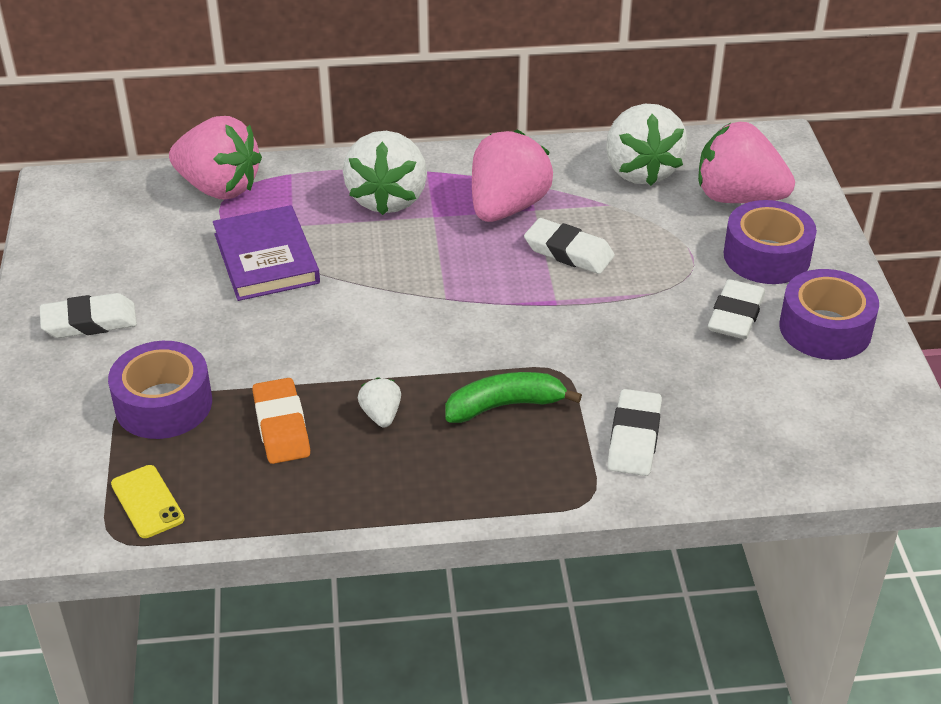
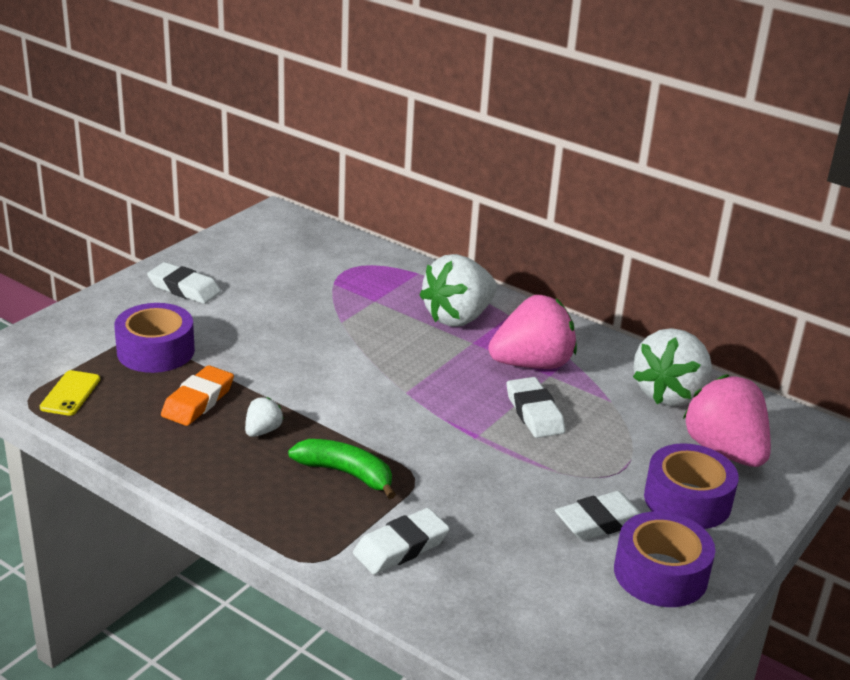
camera: 40 degrees right, 10 degrees down
pink strawberry [169,116,262,199] -> none
purple book [213,205,320,301] -> none

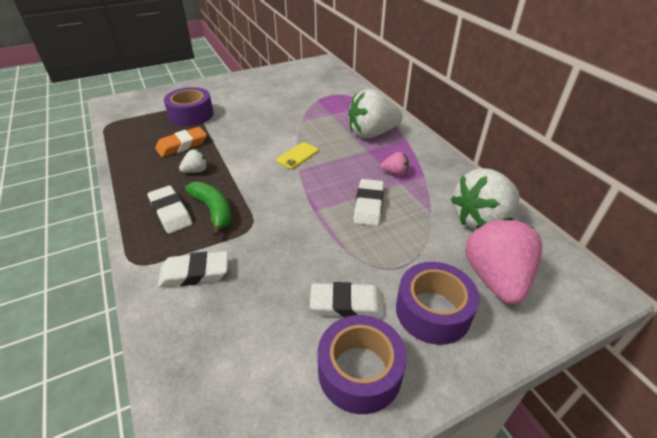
camera: 30 degrees right, 10 degrees up
yellow phone [40,370,100,416] -> yellow phone moved to [276,142,319,169]
white eraser [147,262,221,304] -> white eraser moved to [148,185,192,234]
pink strawberry [488,295,577,369] -> pink strawberry [381,152,409,176], size x0.45

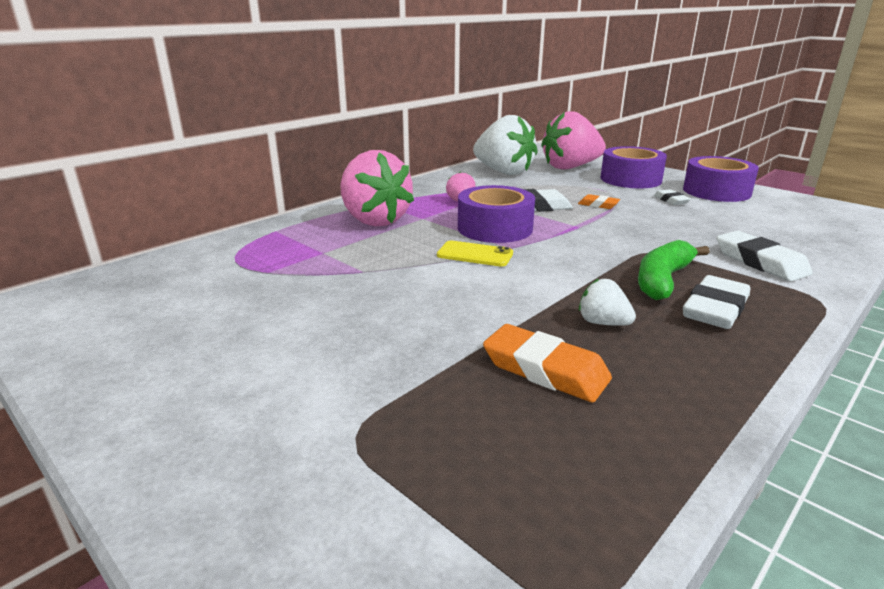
camera: 110 degrees left, 15 degrees down
purple tape [164,87,214,126] -> purple tape moved to [458,185,535,243]
white eraser [310,282,385,318] -> white eraser [654,189,691,205], size x0.56
white strawberry [348,89,403,139] -> pink strawberry [340,150,414,226]
none -> orange eraser [578,194,620,209]

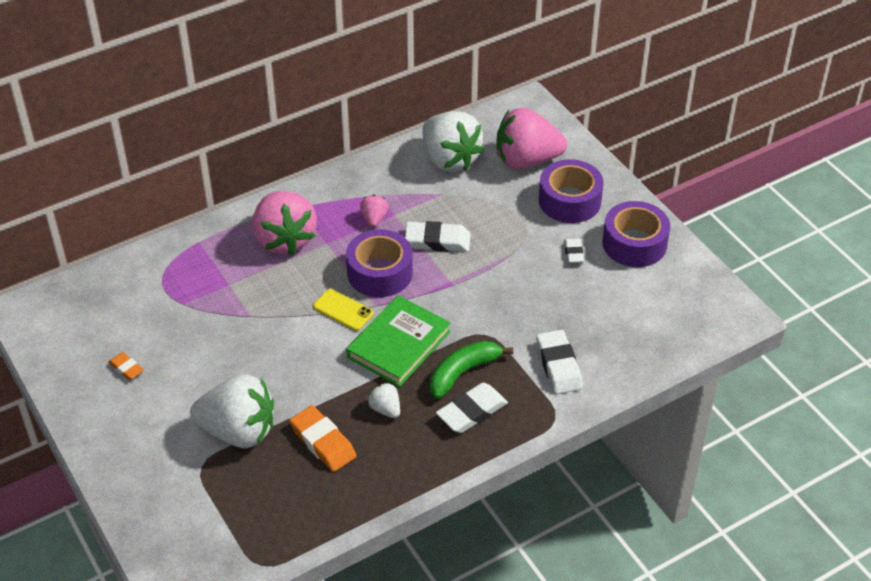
camera: 15 degrees right, 20 degrees up
orange eraser [578,194,620,209] -> orange eraser moved to [108,352,144,380]
none -> white strawberry [190,375,274,448]
none -> green book [346,295,451,387]

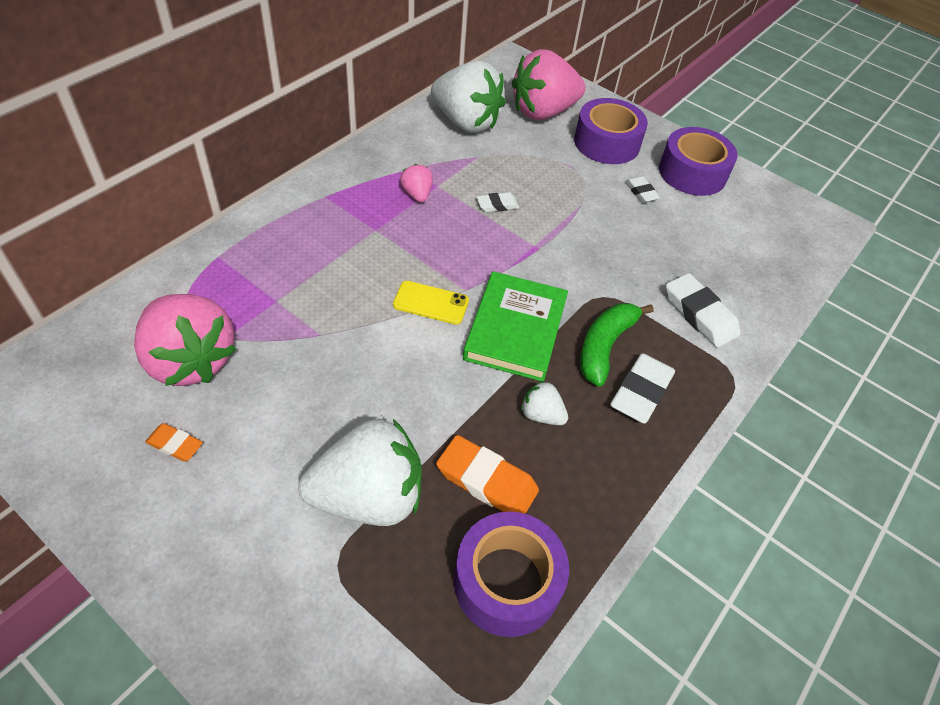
camera: 25 degrees left, 5 degrees up
pink strawberry [252,191,317,255] -> pink strawberry moved to [134,294,236,386]
purple tape [346,229,413,297] -> purple tape moved to [454,511,569,637]
white eraser [405,221,471,252] -> white eraser [477,192,519,212], size x0.56

